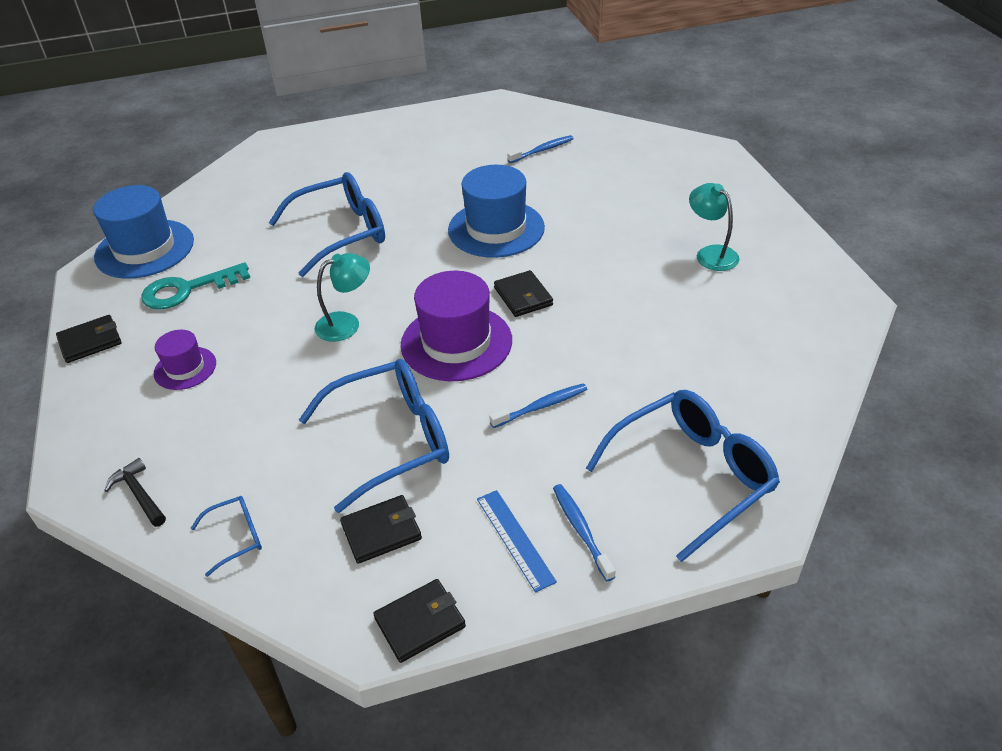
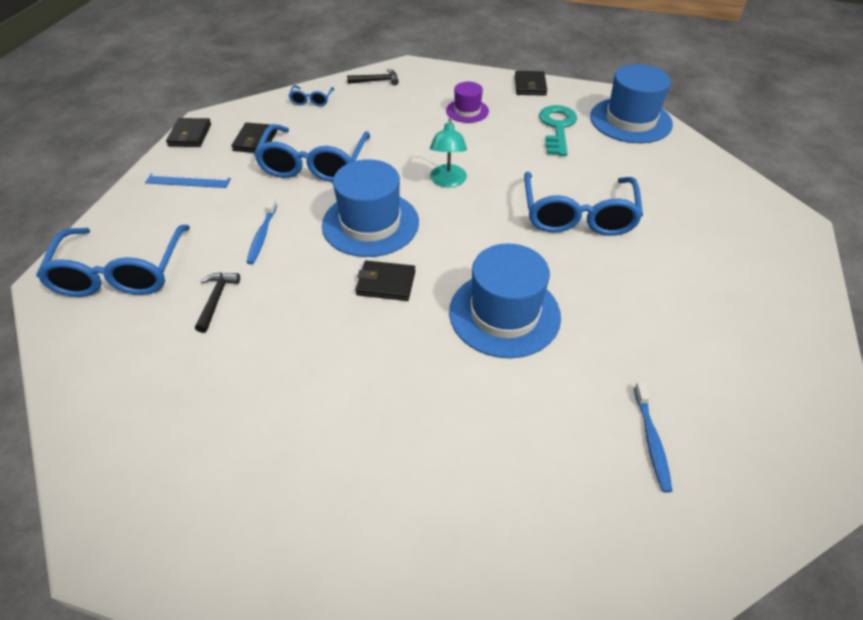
camera: 120 degrees right, 5 degrees up
purple hat [401,271,512,381] -> blue hat [322,159,419,257]
blue toothbrush [553,484,615,581] -> none
turquoise lamp [689,183,740,271] -> none
none -> black hammer [195,273,240,333]

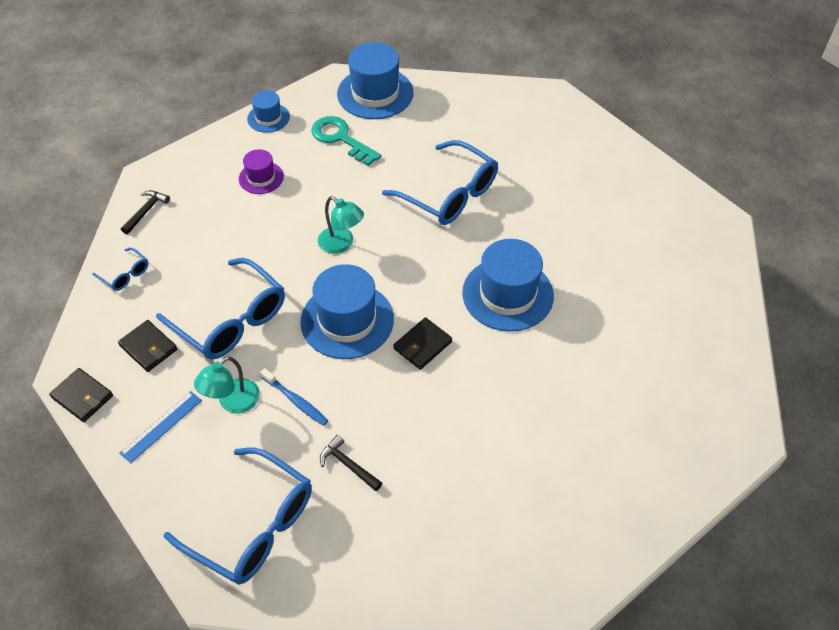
camera: 55 degrees left, 5 degrees up
black wallet [515,71,547,96] -> blue hat [247,90,290,133]
blue toothbrush [634,382,672,493] -> none
none -> turquoise lamp [194,356,260,413]

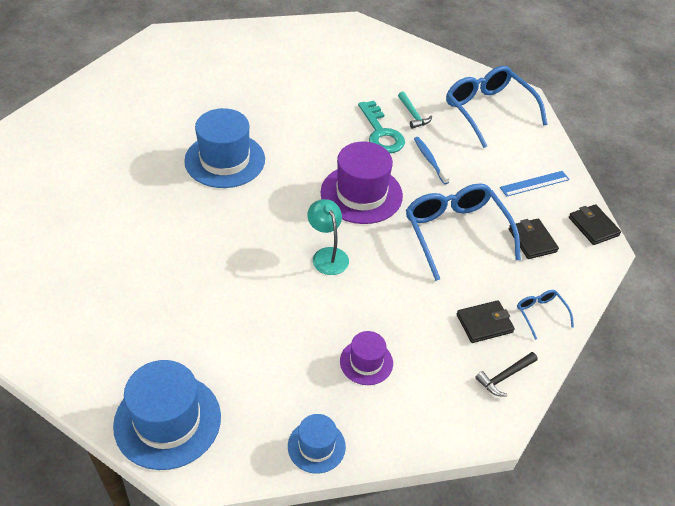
camera: 155 degrees left, 5 degrees down
turquoise lamp [194,356,260,413] -> none
blue hat [300,264,394,359] -> purple hat [320,142,403,224]
turquoise key [311,116,381,166] -> turquoise key moved to [358,101,405,153]
black hammer [320,435,382,491] -> turquoise hammer [398,92,432,129]
blue glasses [382,140,498,225] -> none
black wallet [393,317,452,370] -> black wallet moved to [457,300,515,343]

